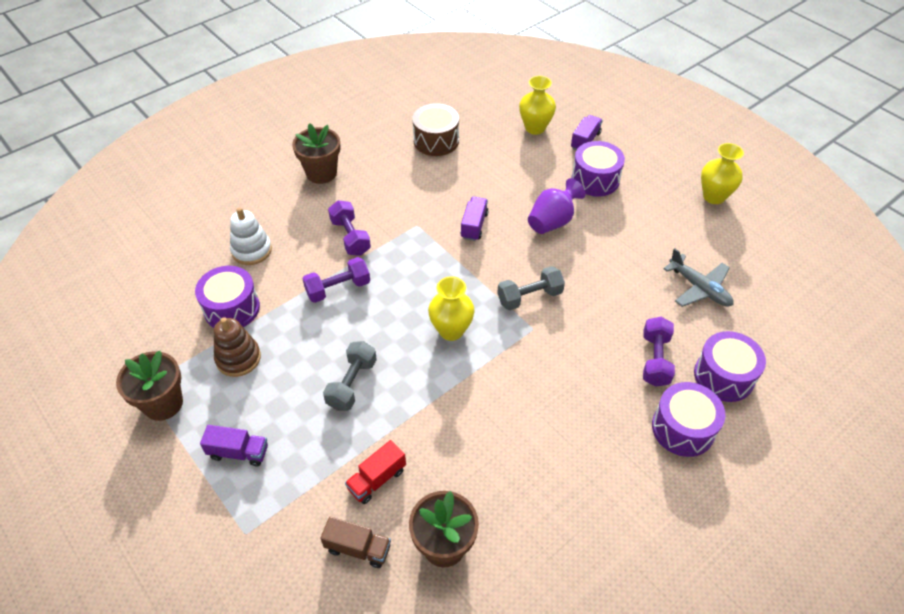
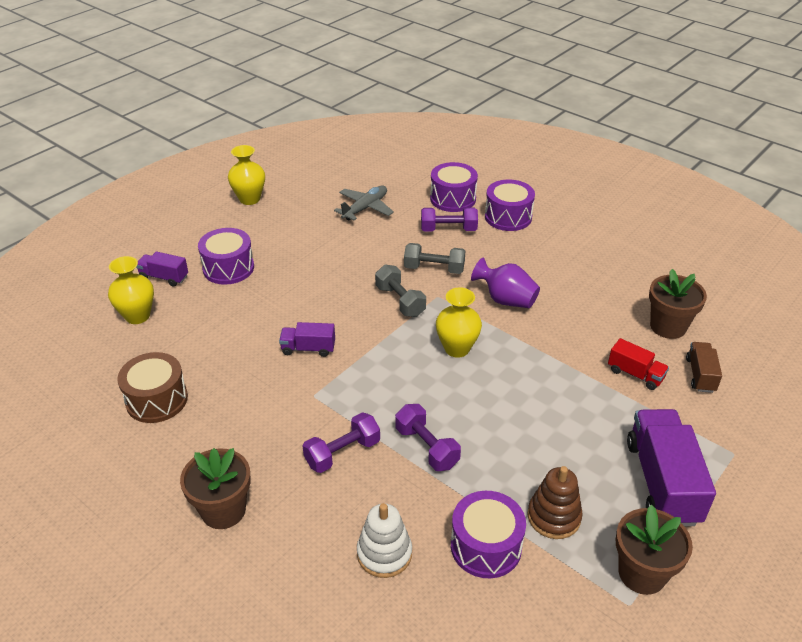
camera: 100 degrees left, 10 degrees down
purple truck [200,425,268,466] -> purple truck [627,409,716,526], size x1.91
grey dumbbell [323,341,377,411] -> grey dumbbell moved to [404,243,465,274]
purple vase [528,178,585,234] -> purple vase moved to [471,257,540,308]

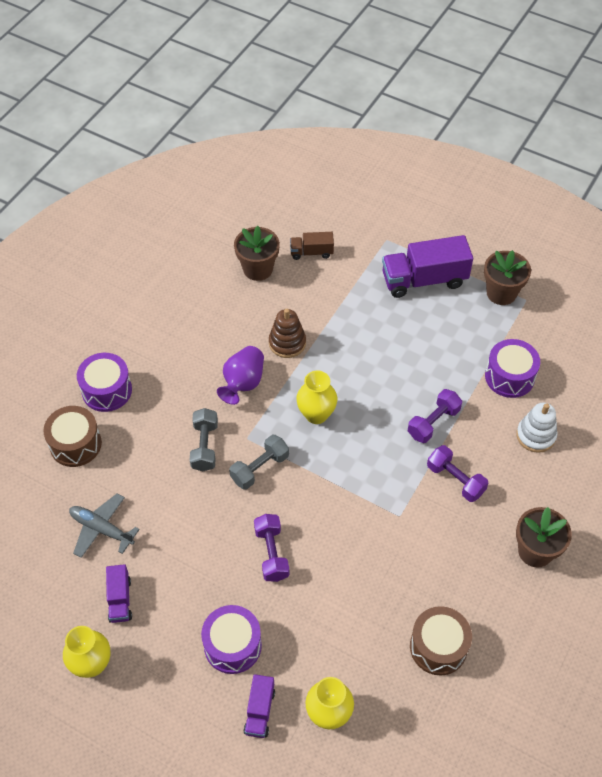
camera: 100 degrees left, 15 degrees up
purple truck [279,322,335,357] -> purple truck moved to [106,564,132,623]
purple dumbbell [421,207,478,232] -> purple dumbbell moved to [254,514,289,582]
purple drum [430,162,478,212] -> brown drum [43,406,102,467]
brown stacking toy [528,466,583,539] -> brown stacking toy moved to [269,309,306,358]
red truck [608,338,669,390] -> none

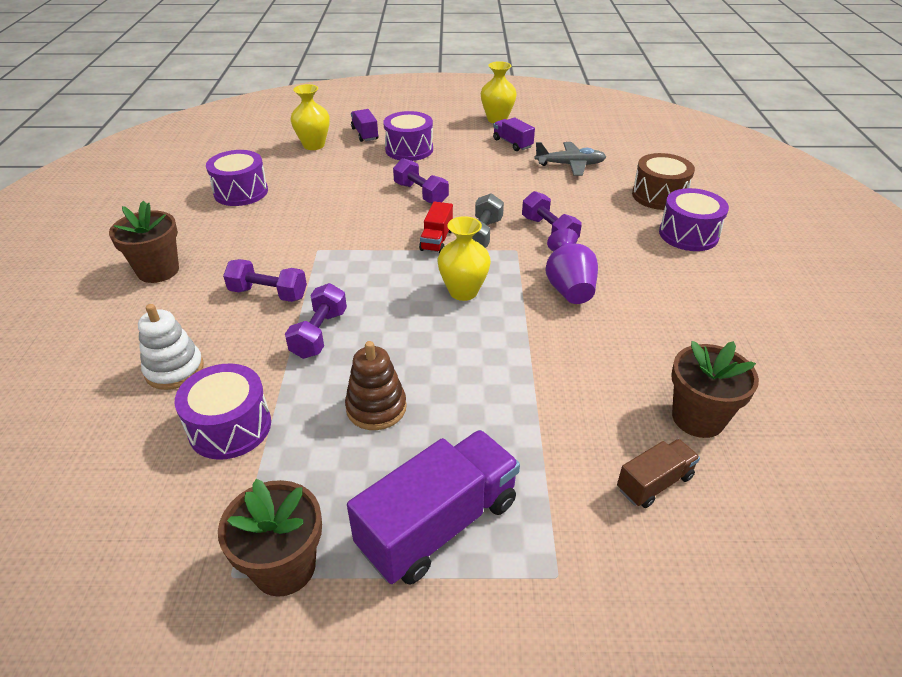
camera: 150 degrees right, 15 degrees down
grey dumbbell [190,408,218,471] -> purple dumbbell [522,191,582,238]
brown stacking toy [269,309,306,358] -> brown stacking toy moved to [345,341,407,430]
brown drum [410,606,472,676] -> purple drum [206,150,268,206]
none -> red truck [419,202,453,253]

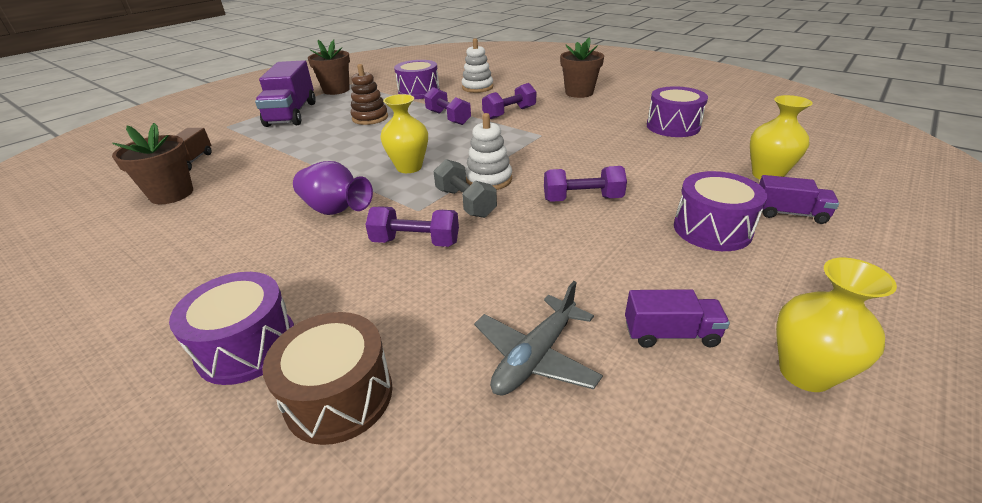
camera: 130 degrees right, 5 degrees down
red truck [419,202,453,253] -> white stacking toy [465,113,512,190]

